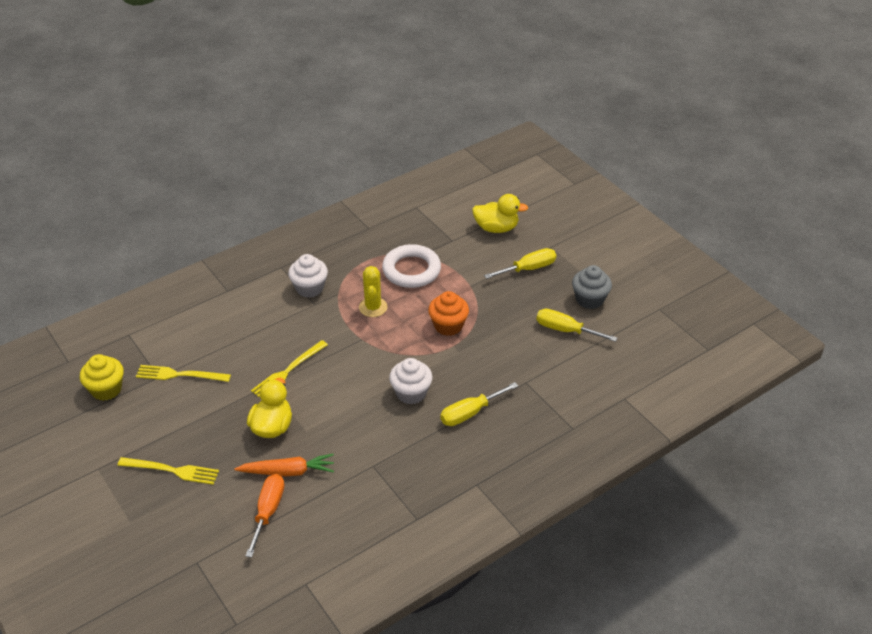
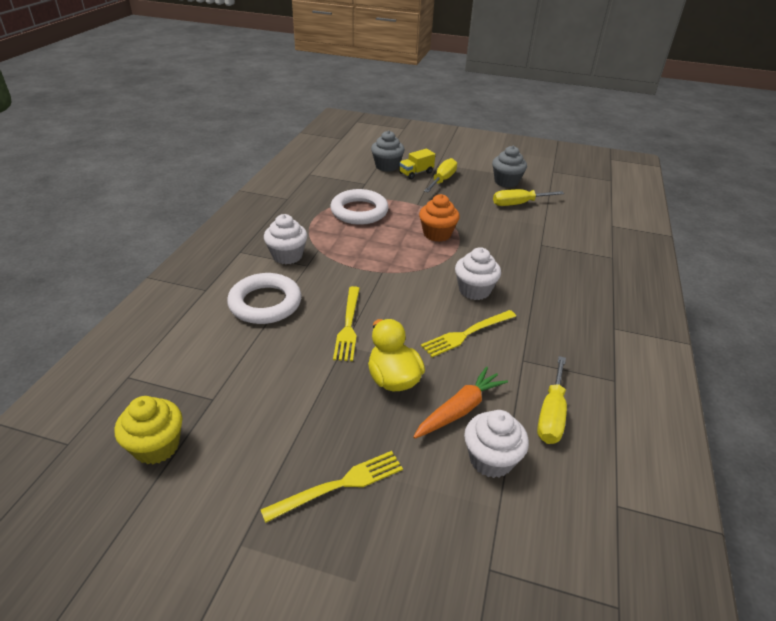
camera: 40 degrees left, 5 degrees down
yellow fork [136,365,231,382] -> yellow fork moved to [421,310,516,357]
orange screwdriver [245,474,284,558] -> white cupcake [464,410,529,478]
yellow cactus [359,266,388,317] -> none
yellow screwdriver [440,382,518,426] -> yellow screwdriver moved to [537,356,567,444]
yellow duck [472,194,528,233] -> grey cupcake [371,131,405,172]
none -> white ring [227,273,301,324]
none -> yellow truck [399,149,435,179]

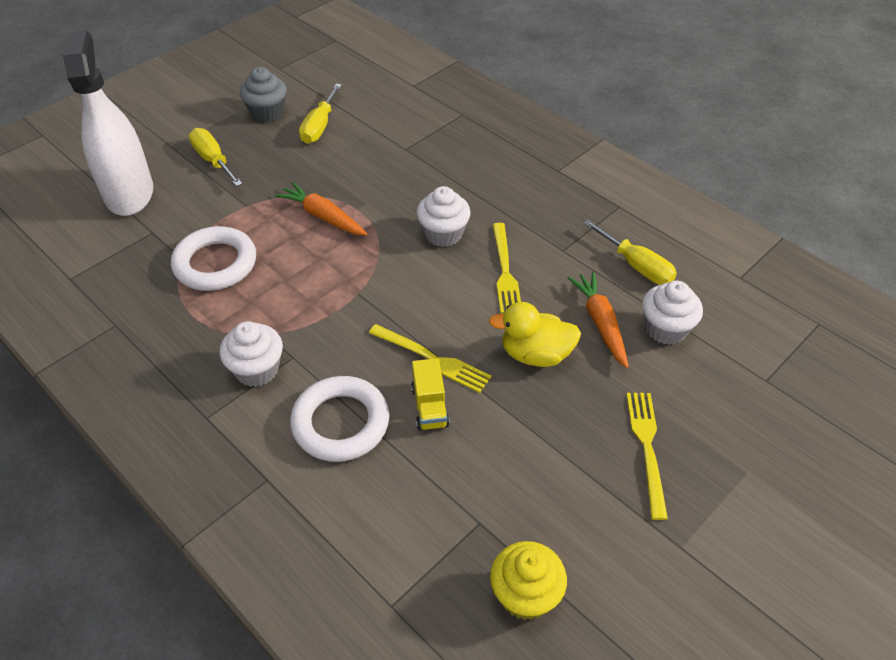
camera: 60 degrees left, 10 degrees up
grey cupcake [371,131,405,172] -> white spray bottle [63,30,153,216]
yellow truck [399,149,435,179] -> yellow truck moved to [411,358,450,430]
orange cupcake [419,194,460,242] -> orange carrot [275,182,368,236]

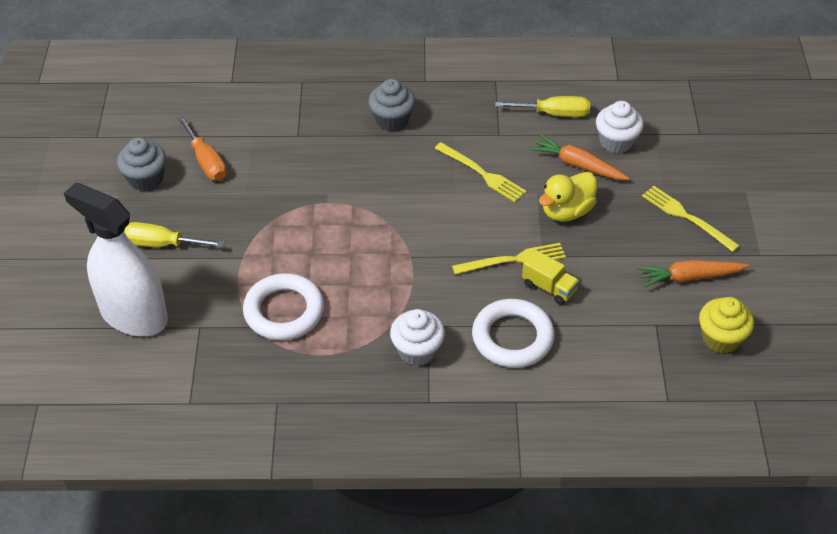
camera: 45 degrees left, 0 degrees up
orange carrot [275,182,368,236] -> orange carrot moved to [637,260,750,287]
yellow screwdriver [299,84,342,144] -> orange screwdriver [177,116,226,181]
white cupcake [416,186,471,247] -> none
none -> grey cupcake [368,79,415,131]

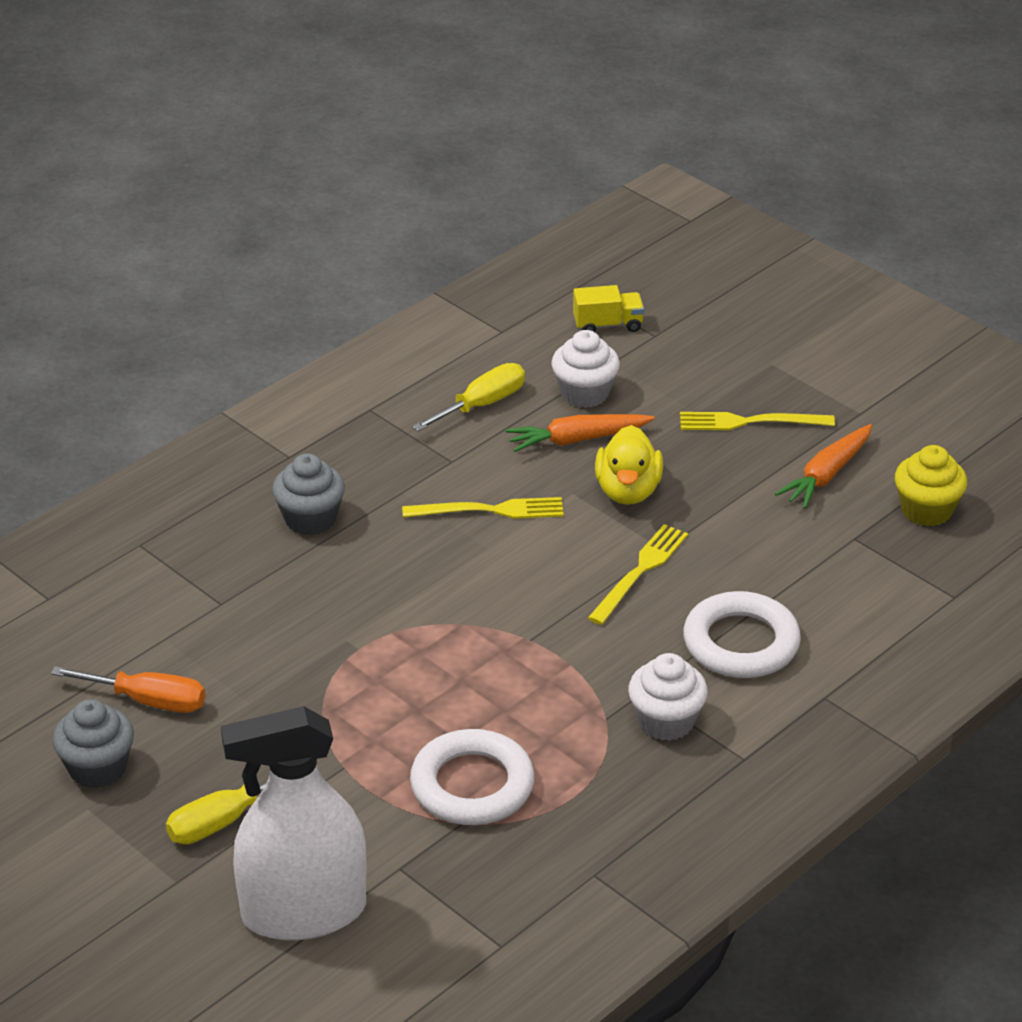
camera: 45 degrees left, 10 degrees down
yellow truck [522,250,579,305] -> yellow truck moved to [573,285,644,332]

